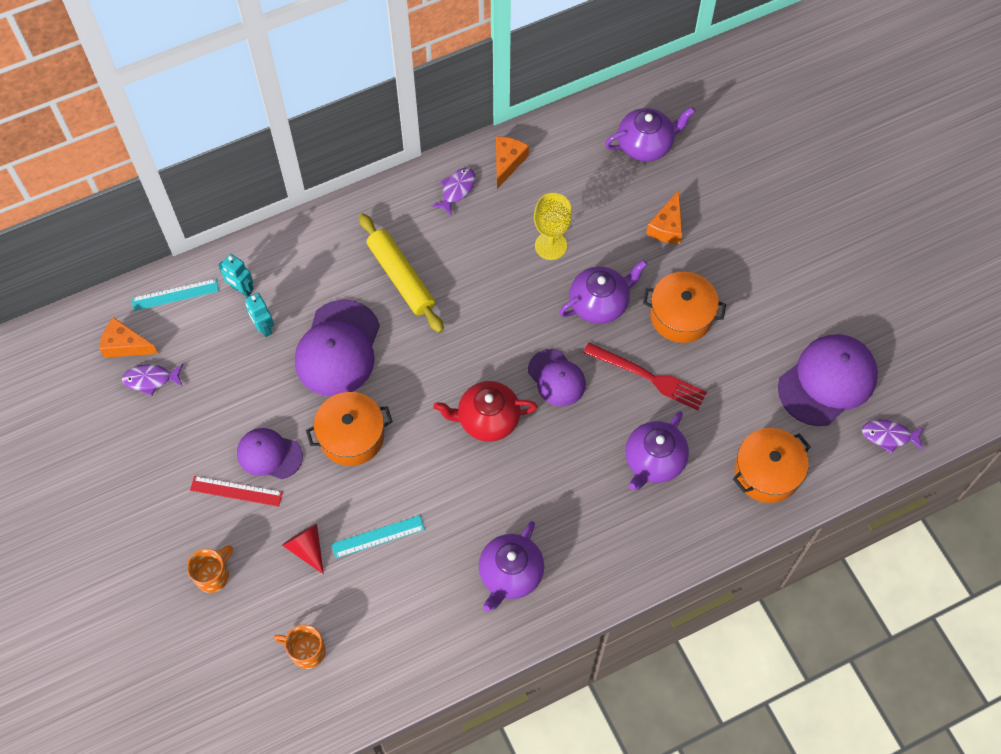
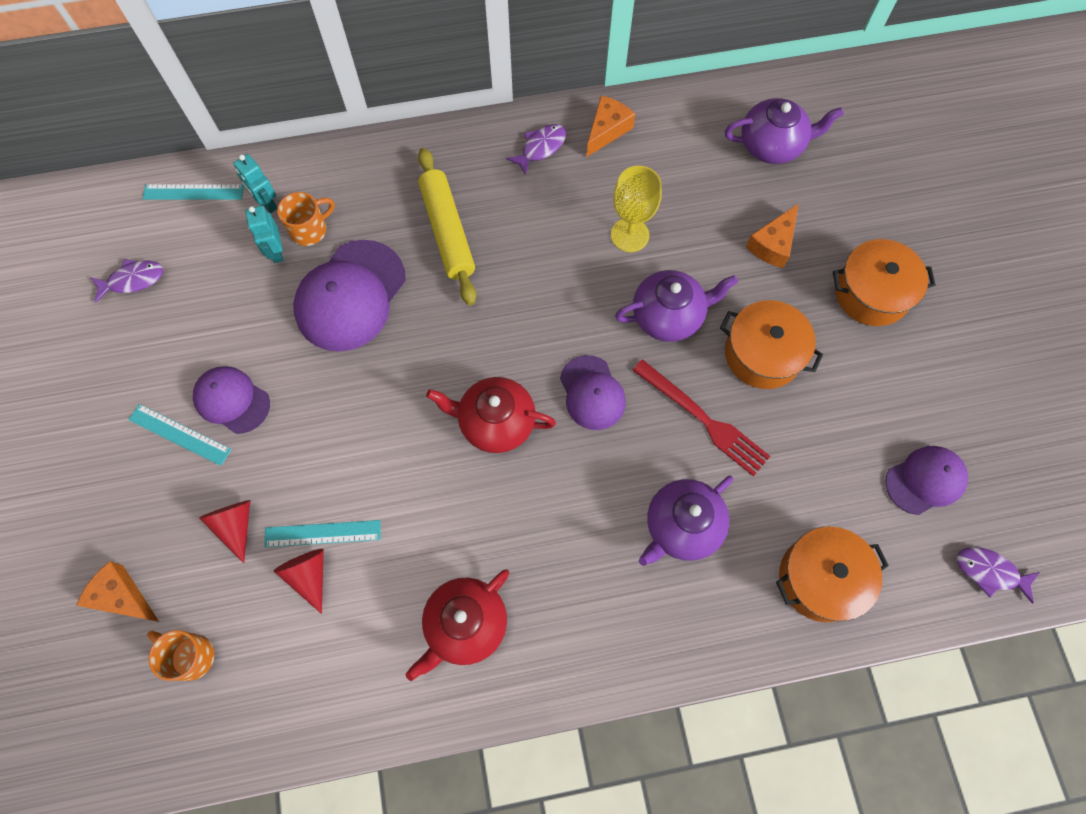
camera: 15 degrees right, 5 degrees up
orange cheese [99,317,158,358] -> orange cheese moved to [76,561,159,622]
purple fish [122,364,183,396] -> purple fish turned 150 degrees clockwise [90,259,163,303]
orange mug [187,545,233,593] -> orange mug moved to [277,192,335,246]
red ruler [190,476,283,507] -> turquoise ruler [128,404,232,466]
orange pot [306,392,393,466] -> orange pot moved to [833,239,936,326]
purple teapot [479,521,544,612] -> red teapot [406,569,509,681]
purple cap [778,334,878,426] -> purple cap [885,446,968,515], size x0.61
none -> red cone [274,549,324,614]

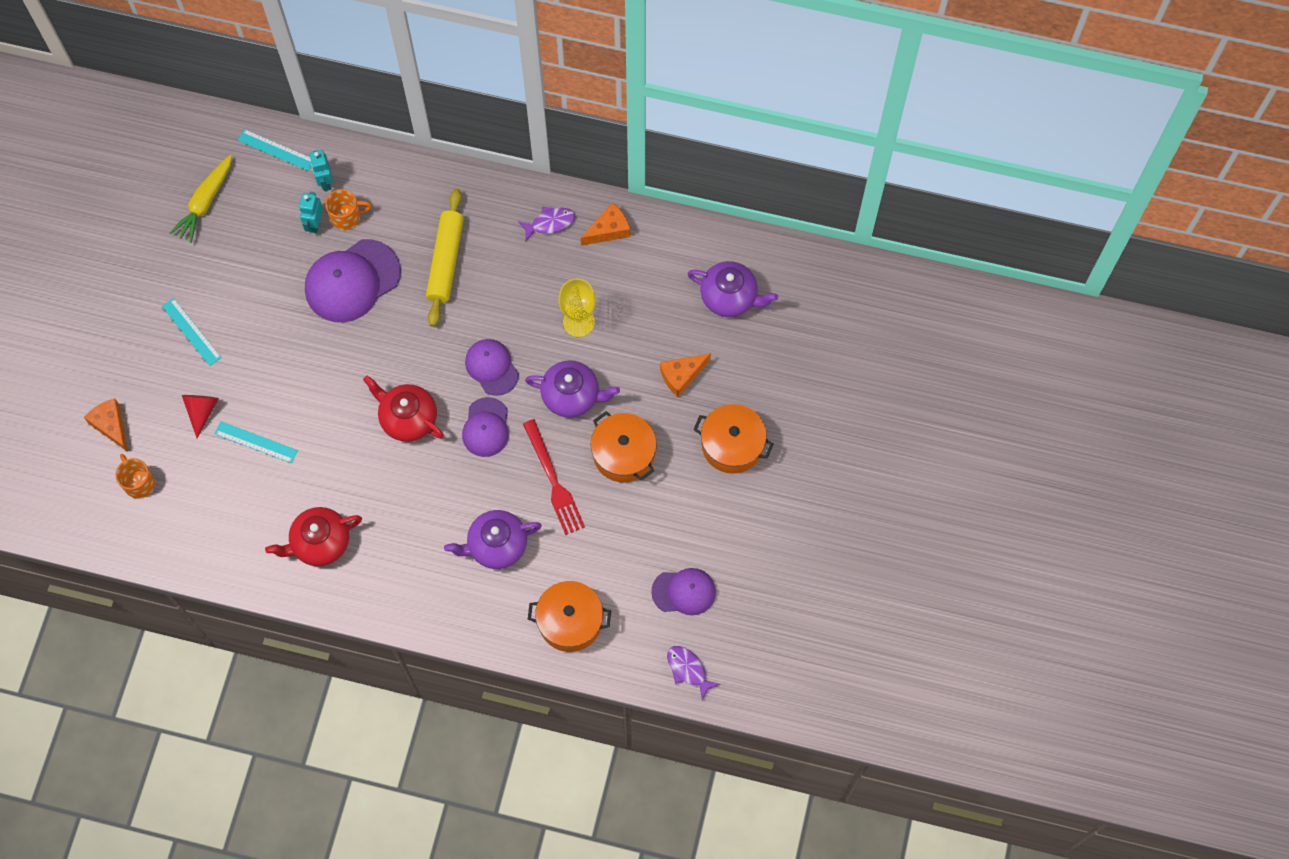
camera: 25 degrees right, 0 degrees up
purple fish [90,259,163,303] -> yellow carrot [170,154,232,243]
purple cap [193,366,270,434] -> purple cap moved to [465,339,519,396]
red cone [274,549,324,614] -> none

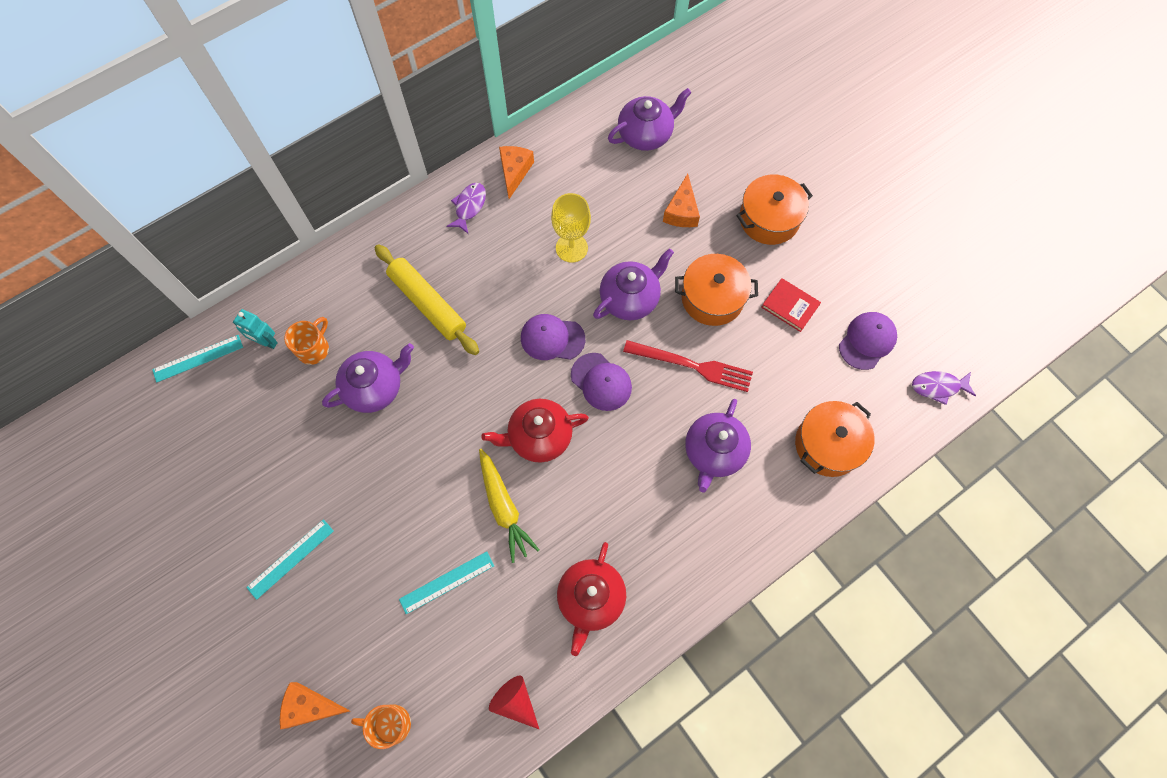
camera: 50 degrees left, 0 degrees up
turquoise ruler [162,298,222,366] -> turquoise ruler turned 45 degrees counterclockwise [246,519,334,600]
yellow carrot [170,154,232,243] -> yellow carrot moved to [479,449,539,563]
red cone [182,395,219,438] -> red cone moved to [489,676,539,729]
turquoise robot [299,192,323,233] -> none
purple cap [305,239,401,322] -> purple teapot [322,343,414,413]
none -> red book [761,278,821,332]

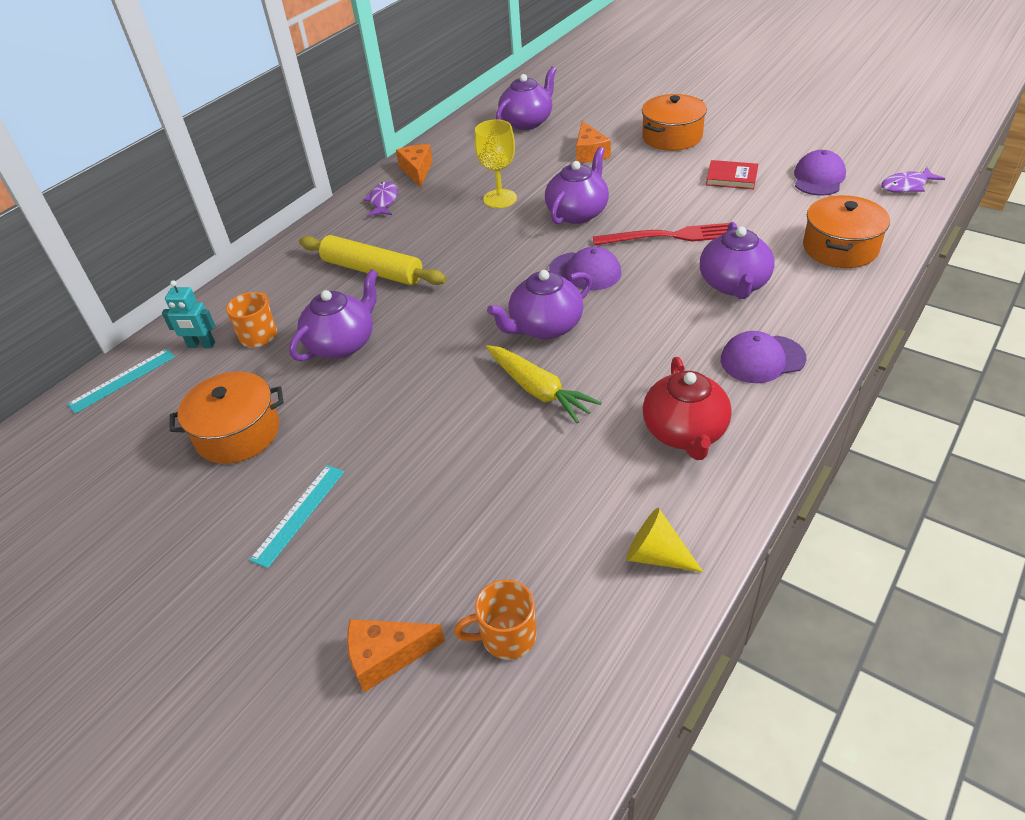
camera: 15 degrees left, 25 degrees down
turquoise ruler [399,551,494,614] -> none
red teapot [481,399,589,463] -> purple teapot [487,270,592,339]
red cone [489,676,539,729] -> yellow cone [626,508,703,572]
purple cap [521,314,585,360] -> purple cap moved to [721,331,807,383]
orange pot [675,254,758,326] -> orange pot moved to [170,372,284,464]

